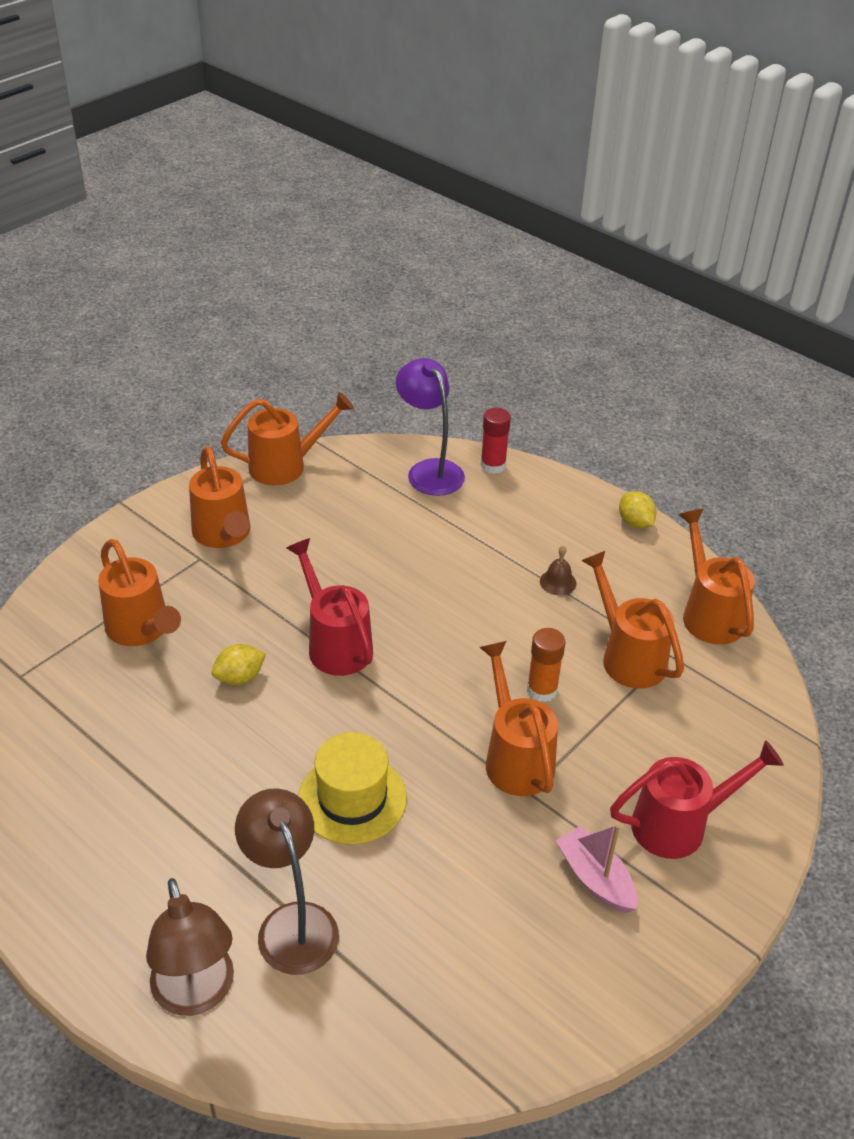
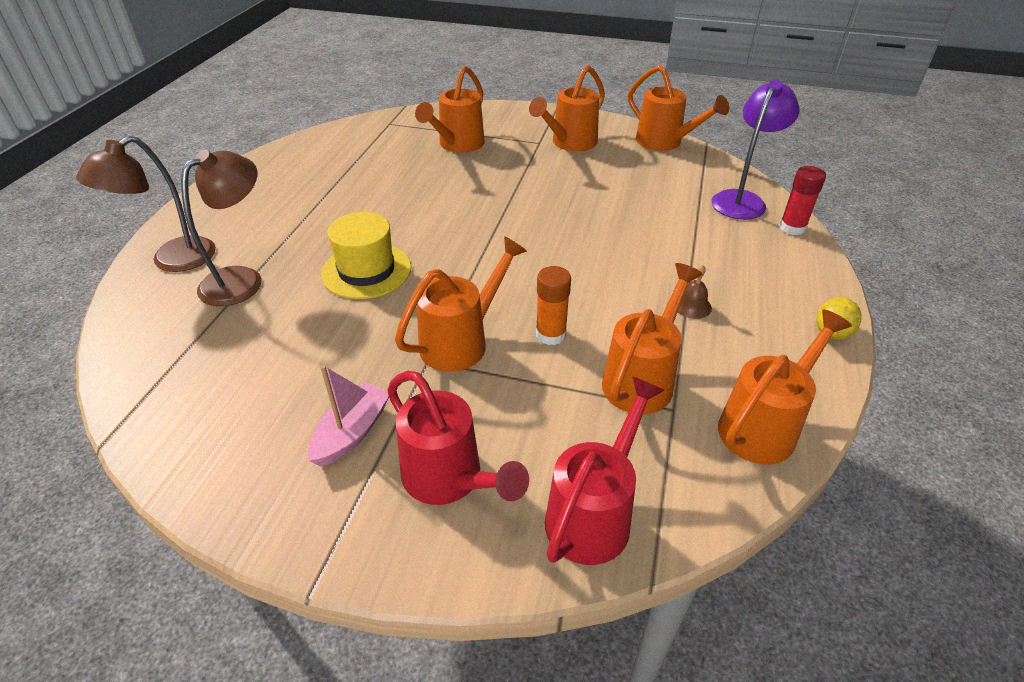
camera: 65 degrees right, 0 degrees up
yellow lemon [211,644,266,685] -> none
red watering can [286,538,373,676] -> red watering can moved to [545,376,665,565]

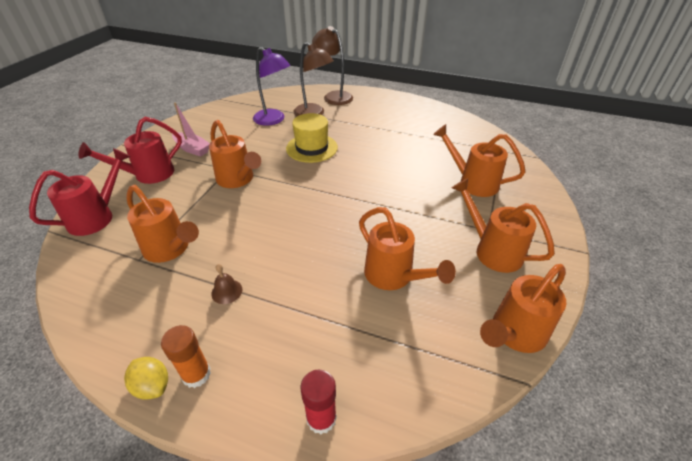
camera: 95 degrees right, 0 degrees up
orange glue stick [536,266,571,345] -> orange glue stick moved to [161,325,211,388]
red watering can [545,376,665,565] -> red watering can turned 90 degrees counterclockwise [29,148,131,236]
purple lamp [712,80,799,220] -> purple lamp moved to [253,47,290,126]
orange watering can [718,309,852,464] -> orange watering can moved to [359,207,456,290]

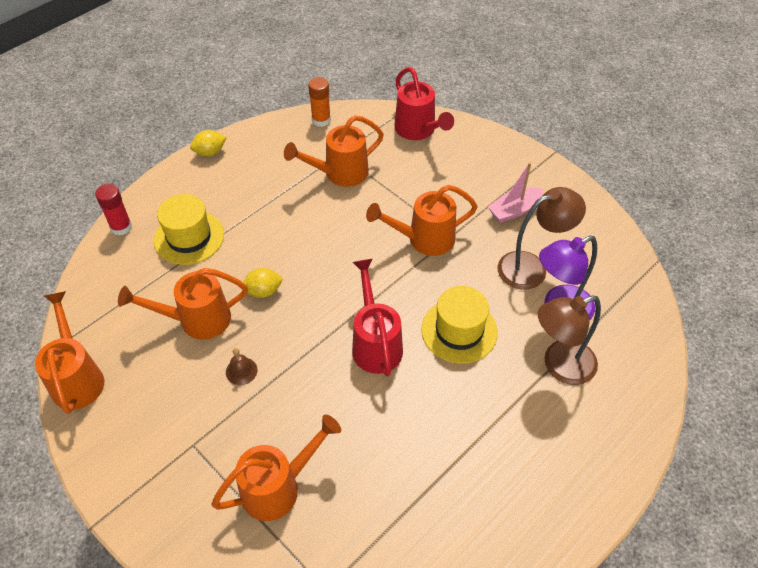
camera: 115 degrees right, 10 degrees up
red watering can [78,117,182,184] -> red watering can moved to [352,259,403,376]
orange glue stick [161,325,211,388] -> orange glue stick moved to [308,77,331,127]
brown bell [211,264,242,304] -> brown bell moved to [226,348,258,385]
brown lamp [312,26,353,105] -> brown lamp moved to [498,187,586,290]
orange watering can [452,178,555,273] -> none
none -> yellow hat [154,194,224,265]
none -> yellow lemon [243,268,282,298]

